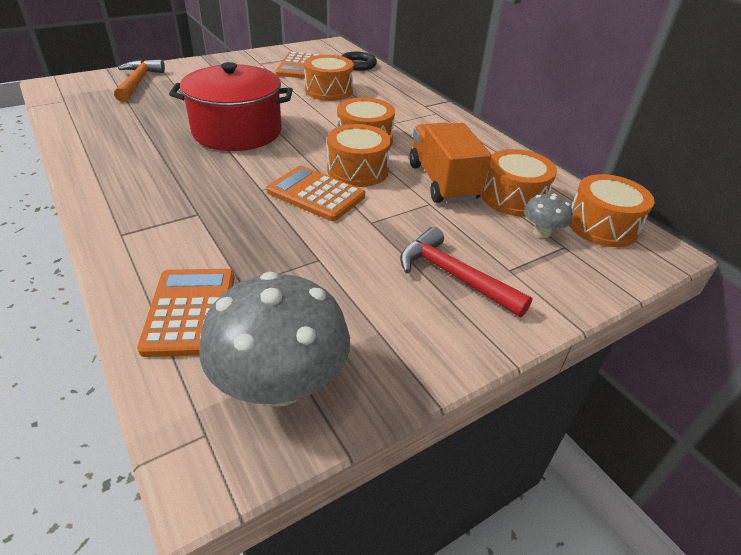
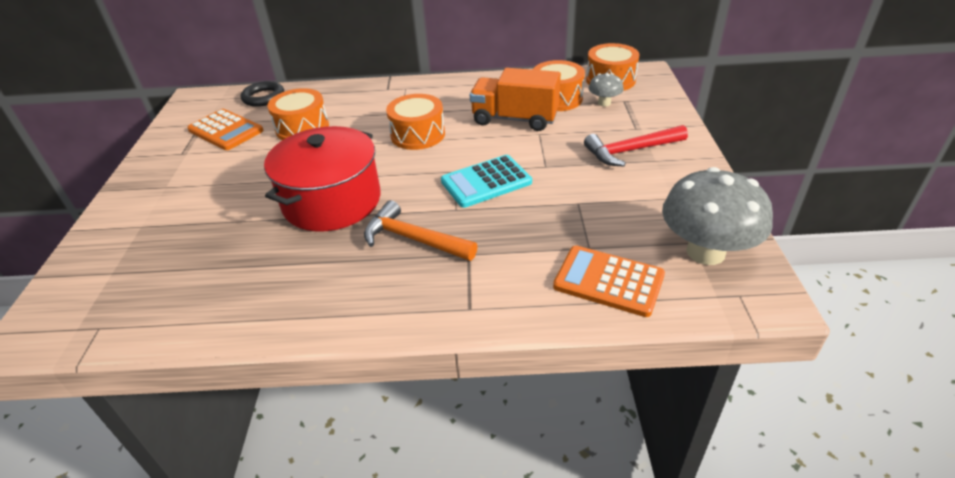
camera: 55 degrees left, 0 degrees up
orange hammer [114,59,165,102] -> orange hammer moved to [364,200,477,261]
orange calculator [266,166,365,221] -> turquoise calculator [441,155,532,208]
orange drum [327,124,391,187] -> none

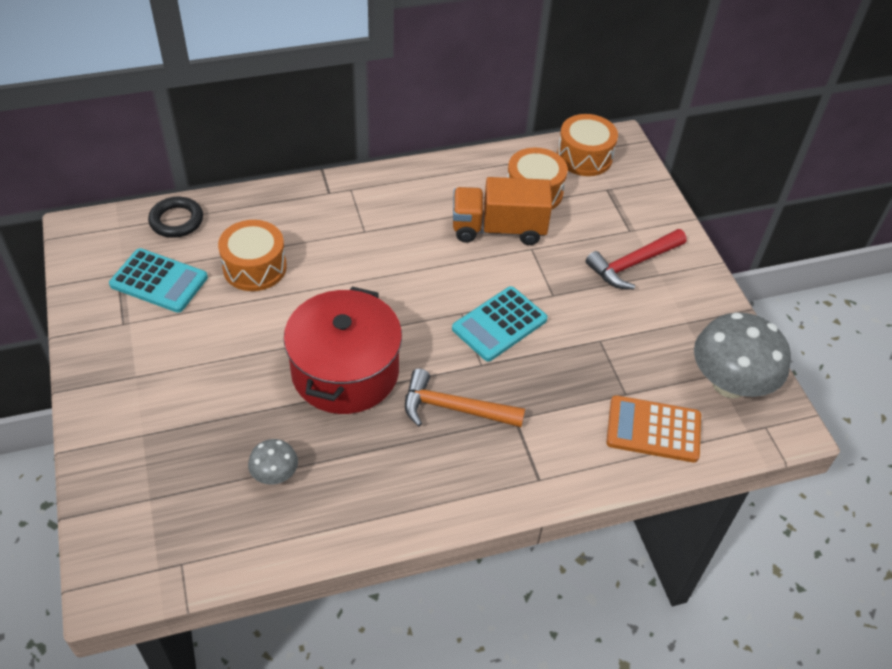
camera: 20 degrees left, 10 degrees up
orange calculator [187,109,264,150] -> turquoise calculator [109,248,208,313]
orange drum [386,94,445,150] -> none
grey mushroom [588,73,624,106] -> grey mushroom moved to [248,439,298,485]

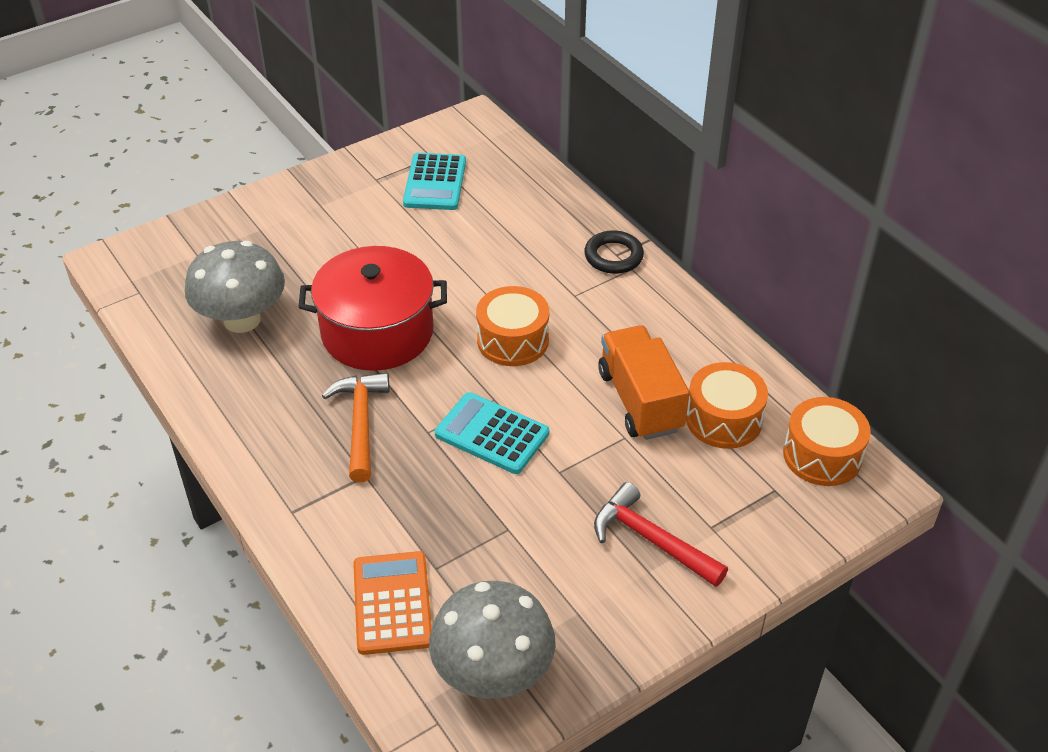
camera: 75 degrees right, 5 degrees down
black ring [148,197,203,238] -> black ring moved to [584,230,644,274]
orange drum [218,220,287,291] -> orange drum moved to [476,286,549,366]
grey mushroom [248,439,298,485] -> grey mushroom [185,241,285,333], size x2.08

